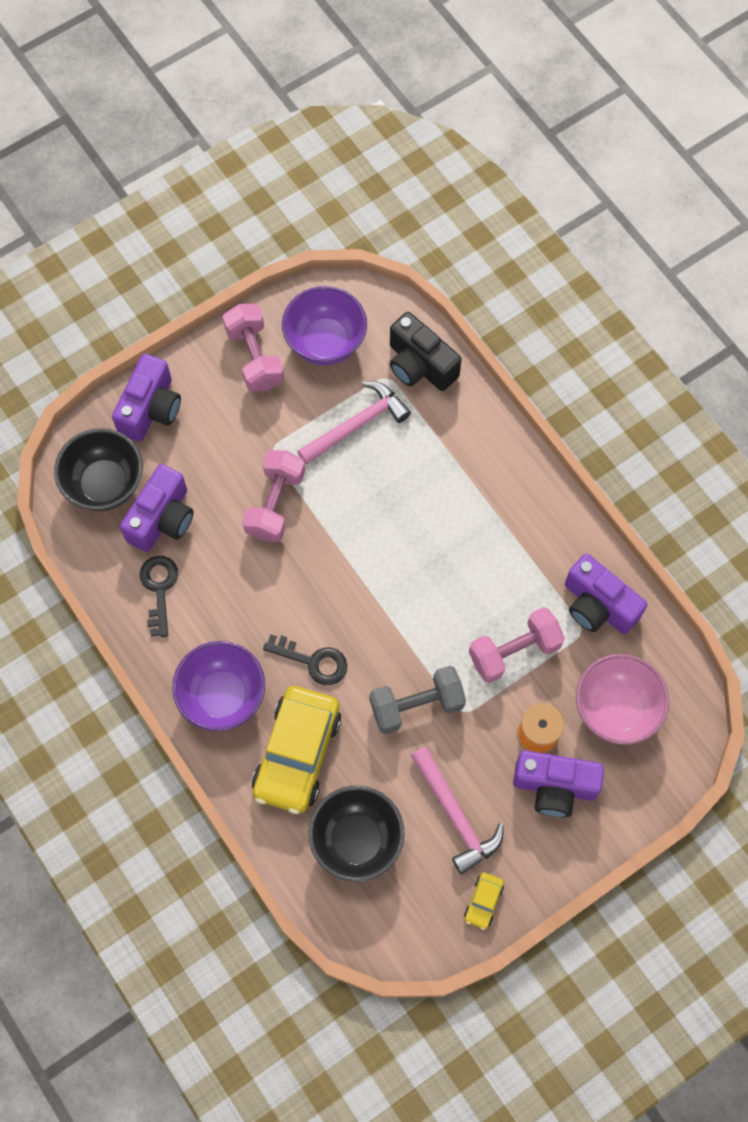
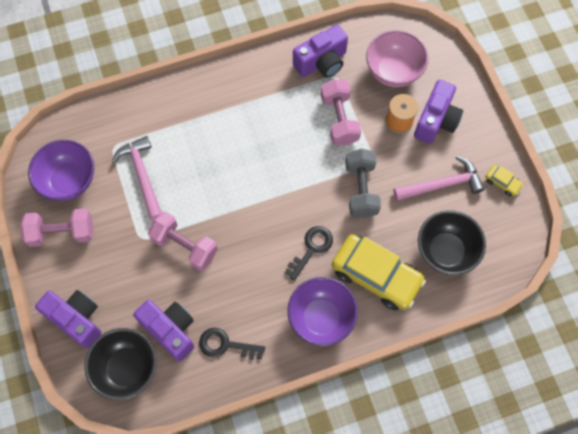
camera: 75 degrees left, 0 degrees up
black camera [390,312,462,391] -> none

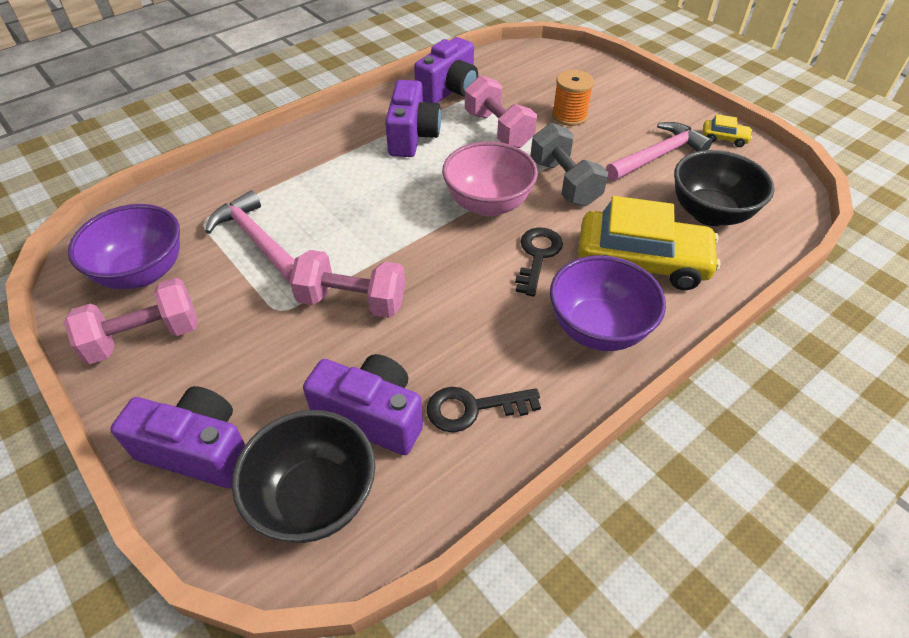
camera: 20 degrees left, 20 degrees down
pink bowl [366,30,429,87] -> pink bowl moved to [442,141,538,216]
purple camera [414,80,463,144] -> purple camera moved to [385,80,441,157]

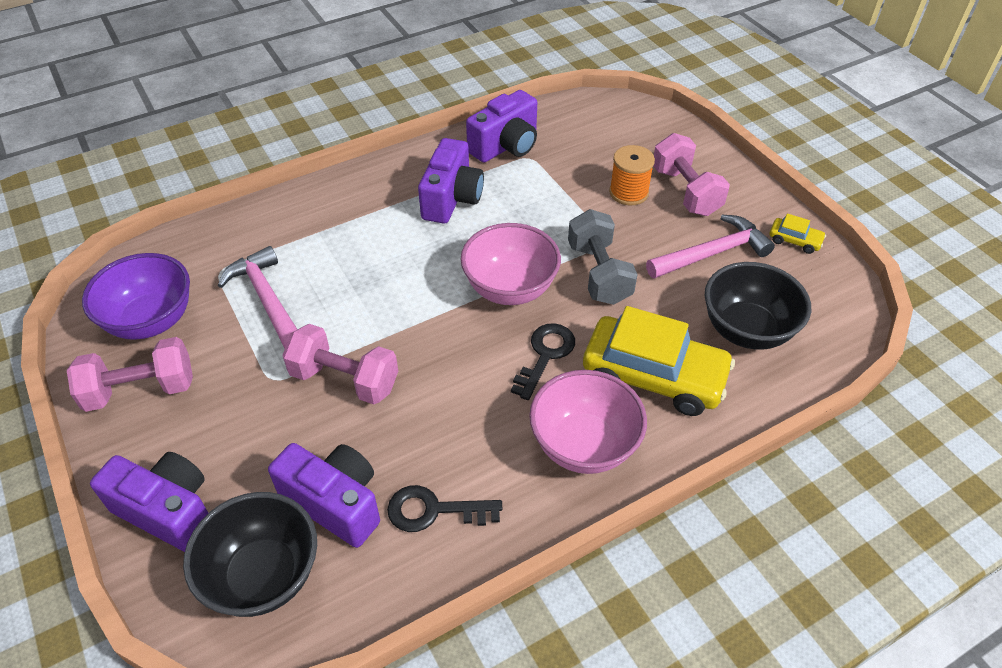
camera: 10 degrees right, 0 degrees up
pink dumbbell [465,75,537,148] -> pink dumbbell moved to [653,133,730,216]
purple bowl [550,255,666,351] -> pink bowl [529,370,647,474]

